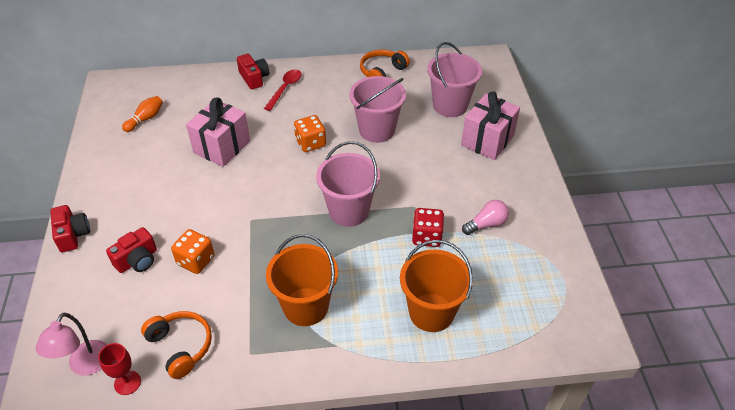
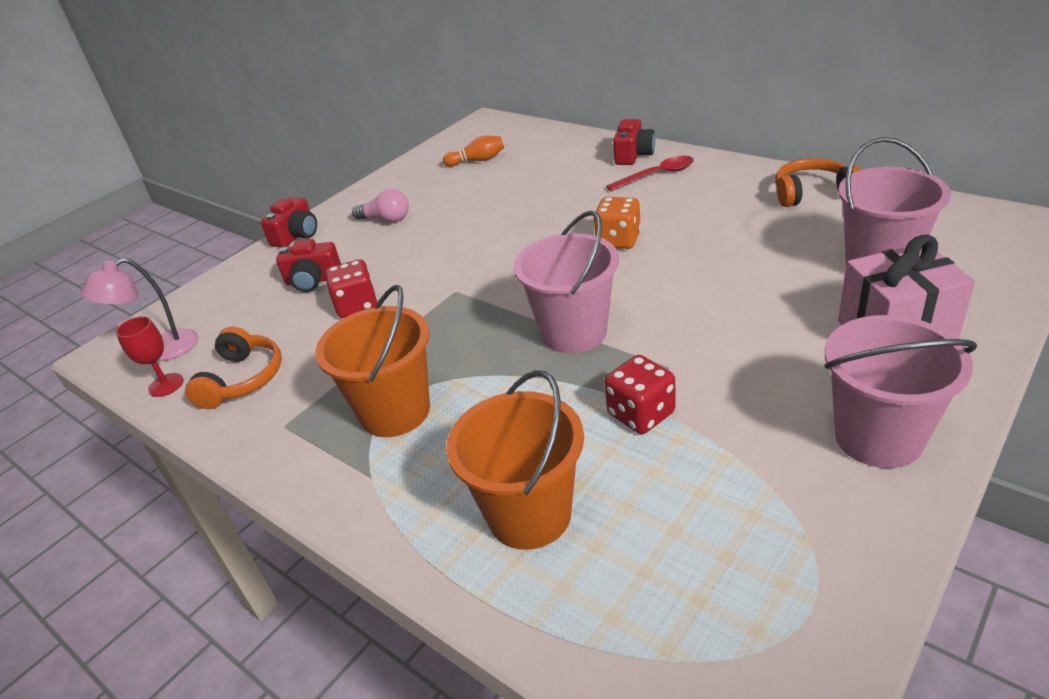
camera: 50 degrees right, 10 degrees down
orange dice [171,229,214,274] -> red dice [325,259,377,318]
pink gift [186,97,250,167] -> none
pink bucket [349,76,406,143] -> pink bucket moved to [825,315,977,468]
pink light bulb [462,200,509,235] -> pink light bulb moved to [352,189,409,222]

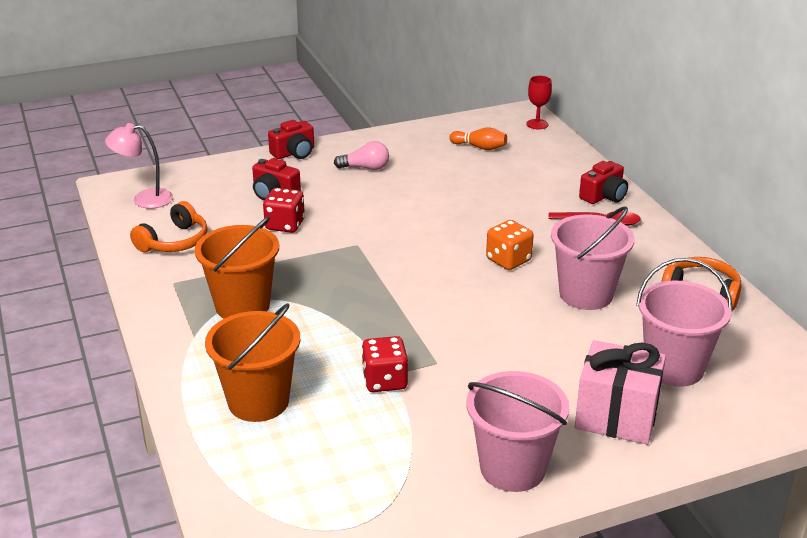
camera: 25 degrees right, 5 degrees down
red goblet [116,316,184,397] -> red goblet moved to [526,76,552,129]
pink light bulb [352,189,409,222] -> pink light bulb turned 45 degrees counterclockwise [334,141,389,170]
pink bucket [514,211,619,354] -> pink bucket moved to [551,207,635,310]

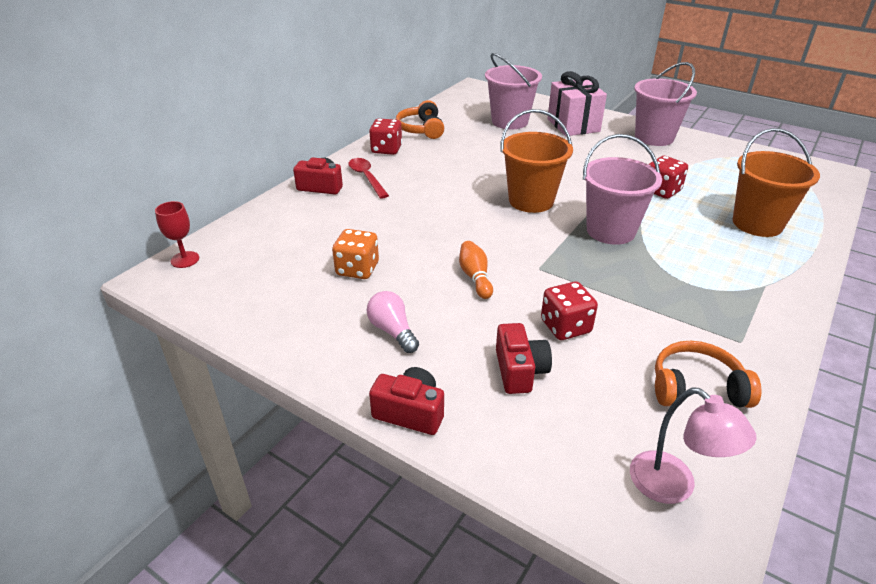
camera: 125 degrees left, 5 degrees up
orange bucket [195,216,279,319] -> orange bucket moved to [501,109,573,213]
orange bowling pin [449,127,507,150] -> orange bowling pin moved to [459,241,493,299]
orange dice [486,220,534,270] -> orange dice moved to [332,229,379,279]
pink bucket [551,207,635,310] -> pink bucket moved to [583,134,662,245]
none -> red dice [369,118,402,155]

